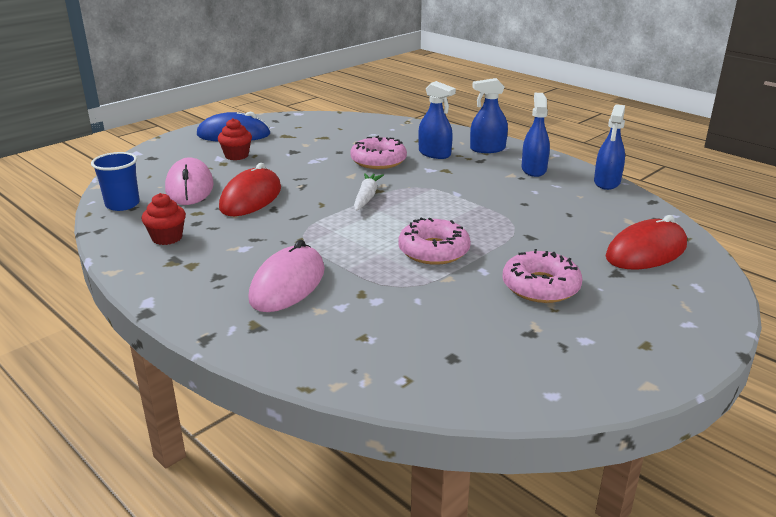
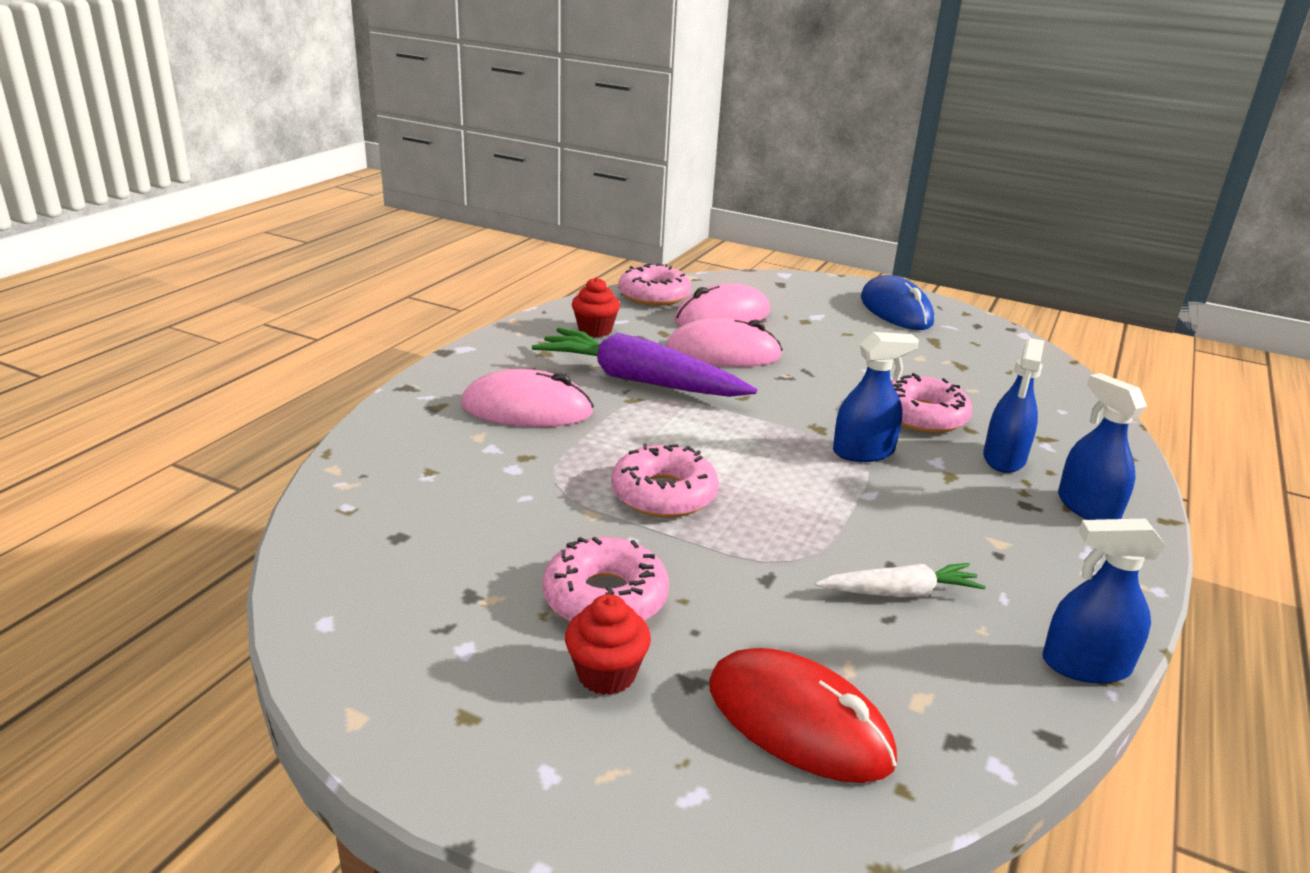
camera: 70 degrees right, 0 degrees up
blue cup [91,152,140,211] -> pink donut [618,263,691,306]
red cupcake [218,118,252,160] -> red cupcake moved to [565,594,651,695]
red mouse [219,163,281,216] -> pink mouse [666,318,783,367]
white carrot [354,173,384,211] -> white carrot moved to [815,563,986,597]
blue spray bottle [522,93,550,177] -> blue spray bottle moved to [833,332,919,462]
none -> purple carrot [532,328,757,397]

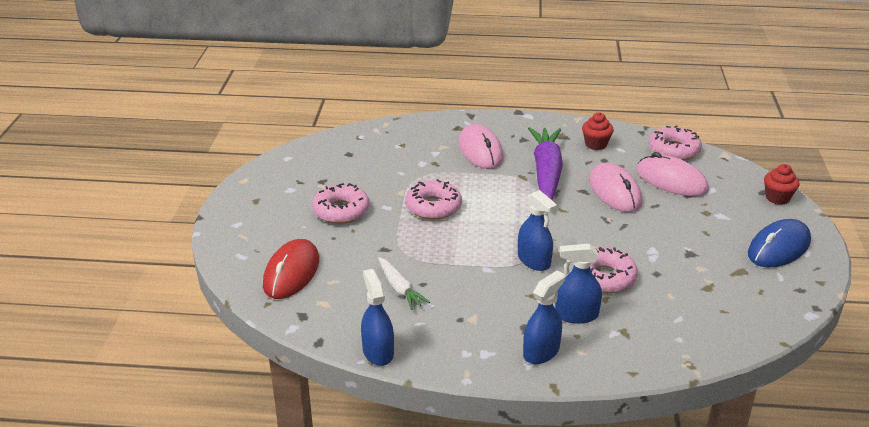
camera: 70 degrees right, 5 degrees up
red cupcake [565,594,651,695] -> red cupcake moved to [764,164,800,205]

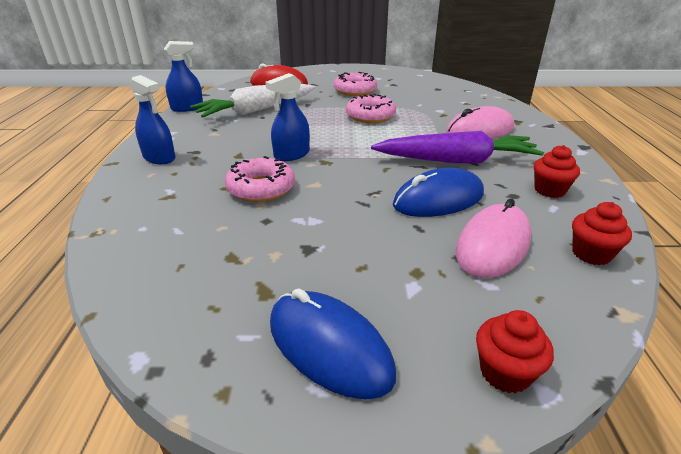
camera: 85 degrees right, 0 degrees up
white carrot [378,257,430,310] -> white carrot [190,84,315,118], size x1.92
blue spray bottle [555,244,602,324] -> none
pink mouse [589,163,642,212] -> blue mouse [393,168,484,217]
pink donut [649,125,702,160] -> red cupcake [572,202,632,265]

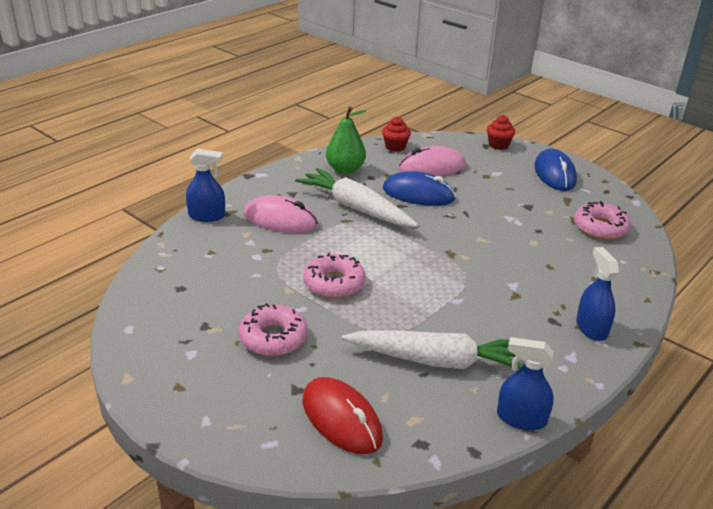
camera: 140 degrees left, 0 degrees up
pink donut [225,156,295,202] -> pink donut moved to [574,201,631,240]
blue spray bottle [265,73,310,161] -> blue spray bottle moved to [186,149,225,222]
purple carrot [371,131,544,163] -> white carrot [295,168,418,227]
red cupcake [534,145,580,198] -> green pear [326,107,367,174]

